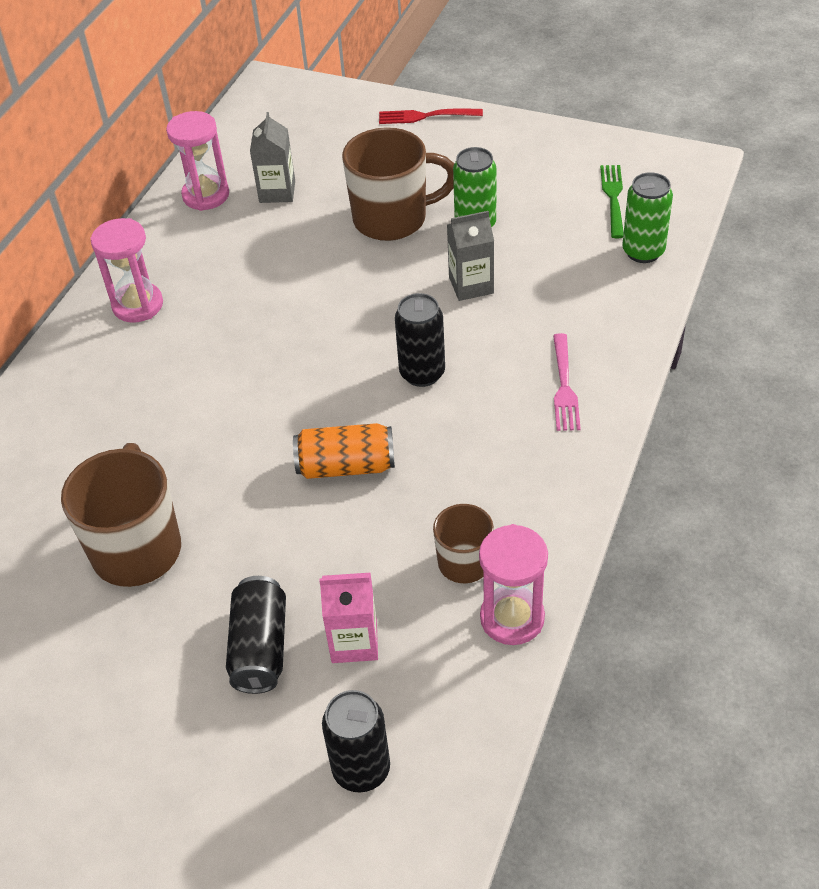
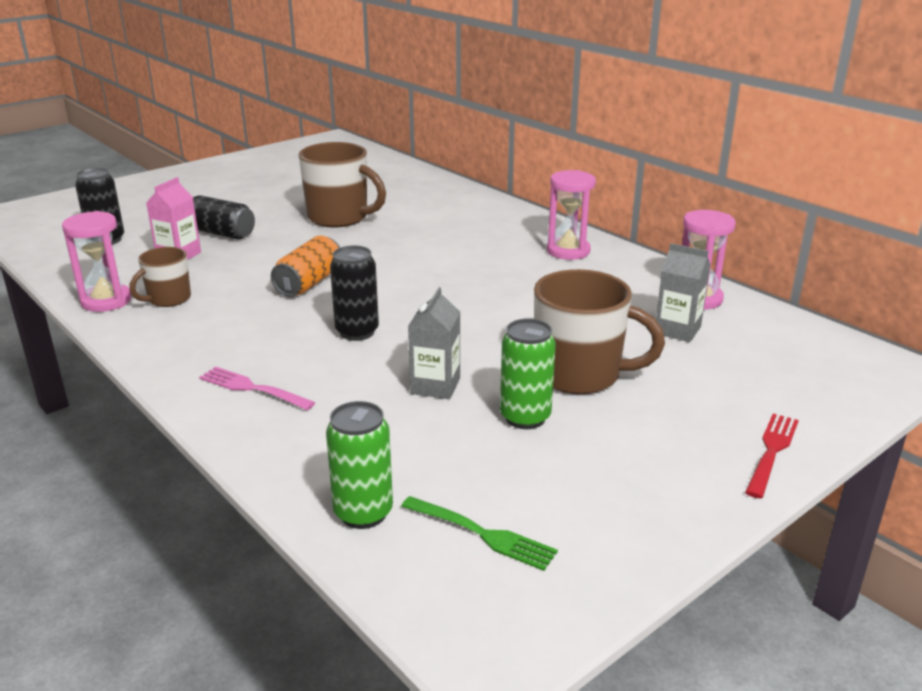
camera: 115 degrees right, 20 degrees down
brown mug [342,127,454,241] -> brown mug turned 90 degrees counterclockwise [534,269,665,394]

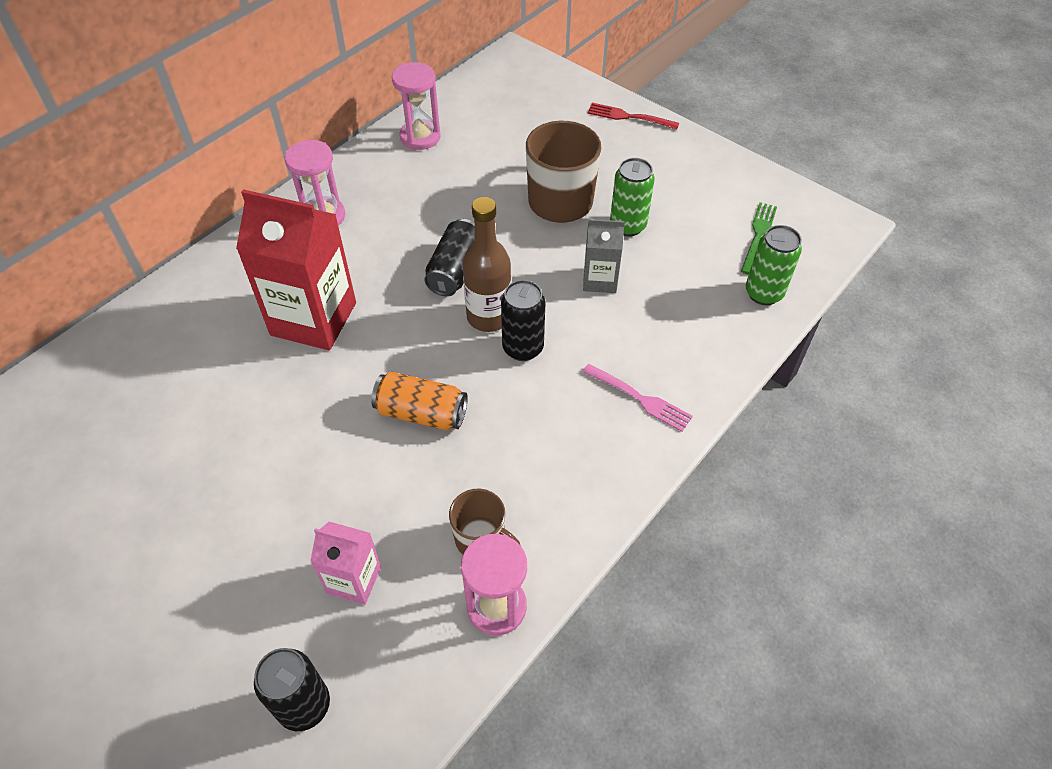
camera: 100 degrees left, 25 degrees up
black can [193,195,255,239] -> black can moved to [424,219,475,297]
pink fork [199,366,316,410] -> pink fork turned 75 degrees counterclockwise [582,364,693,432]
brown mug [299,142,386,228] -> none
grey carton [656,243,710,342] -> none
none -> red carton [236,189,356,350]
none -> brown bottle [463,197,511,332]

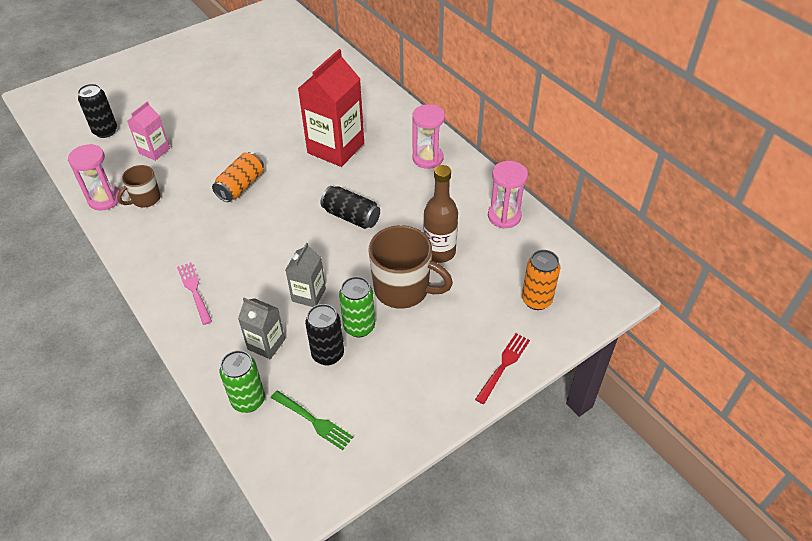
camera: 105 degrees right, 5 degrees down
brown bottle [463,197,511,332] -> brown bottle moved to [423,165,458,263]
black can [501,280,545,361] -> black can moved to [305,304,344,365]
pink fork [582,364,693,432] -> pink fork turned 105 degrees clockwise [177,262,212,325]
none -> grey carton [238,298,285,359]
none -> orange can [522,250,560,310]

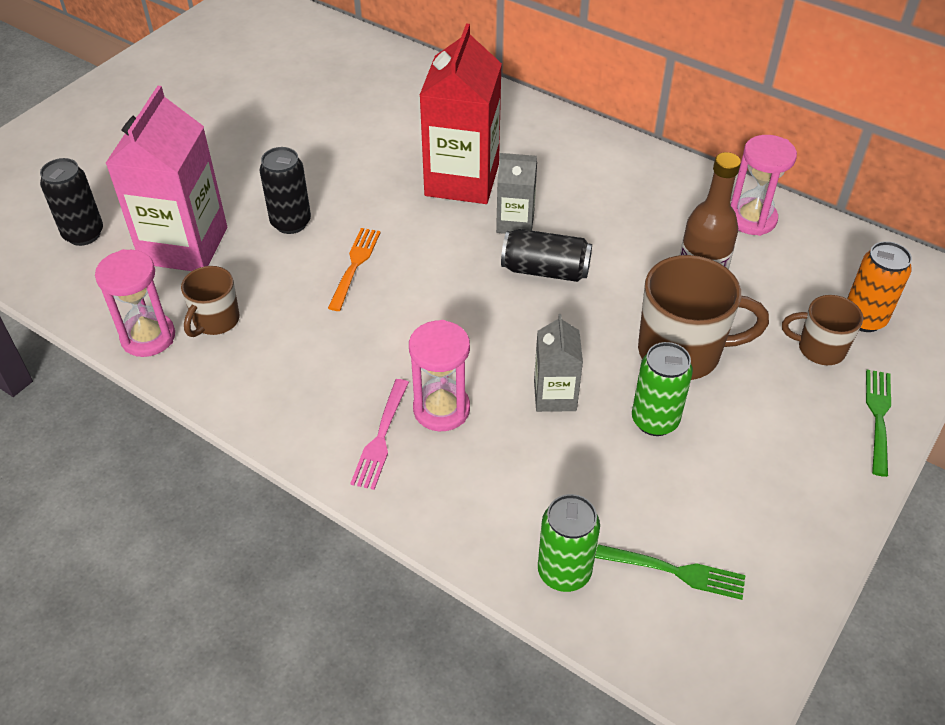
camera: 20 degrees left, 0 degrees up
pink carton [127,101,170,161] -> pink carton [105,86,227,271], size x1.90
pink fork [177,262,212,325] -> pink fork turned 120 degrees counterclockwise [350,379,409,490]
orange can [212,152,264,202] -> orange fork [328,228,381,311]
grey carton [238,298,285,359] -> grey carton moved to [496,153,537,234]
black can [305,304,344,365] -> black can moved to [260,147,311,234]
pink hourglass [412,104,445,169] -> pink hourglass moved to [409,320,470,431]
red fork [475,333,530,404] -> green fork [866,370,891,477]
none -> brown mug [782,295,863,365]

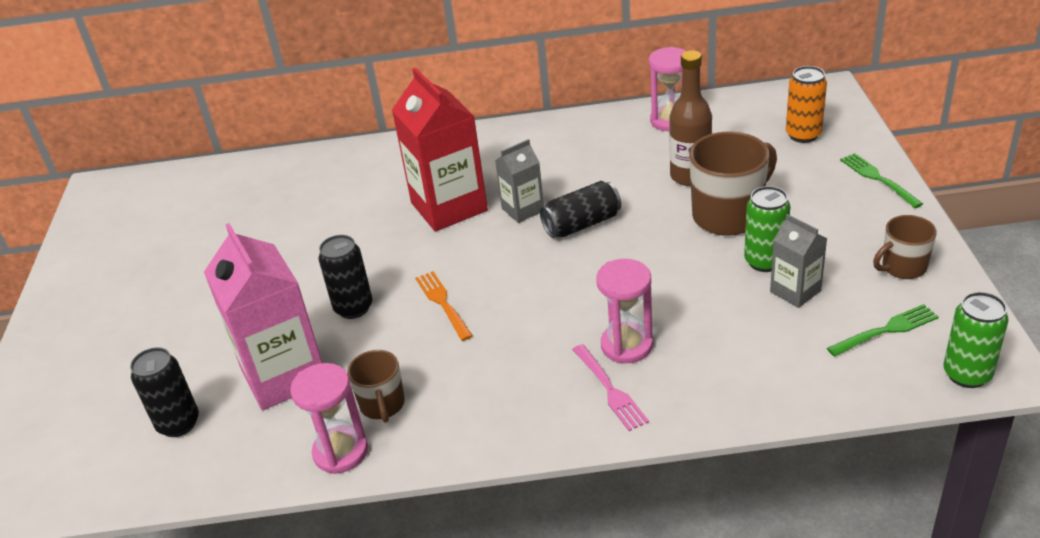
camera: 35 degrees left, 10 degrees down
grey carton [534,314,583,412] -> grey carton moved to [770,214,827,308]
green can [538,494,600,592] -> green can moved to [943,292,1008,388]
brown mug [782,295,863,365] -> brown mug moved to [873,215,937,279]

